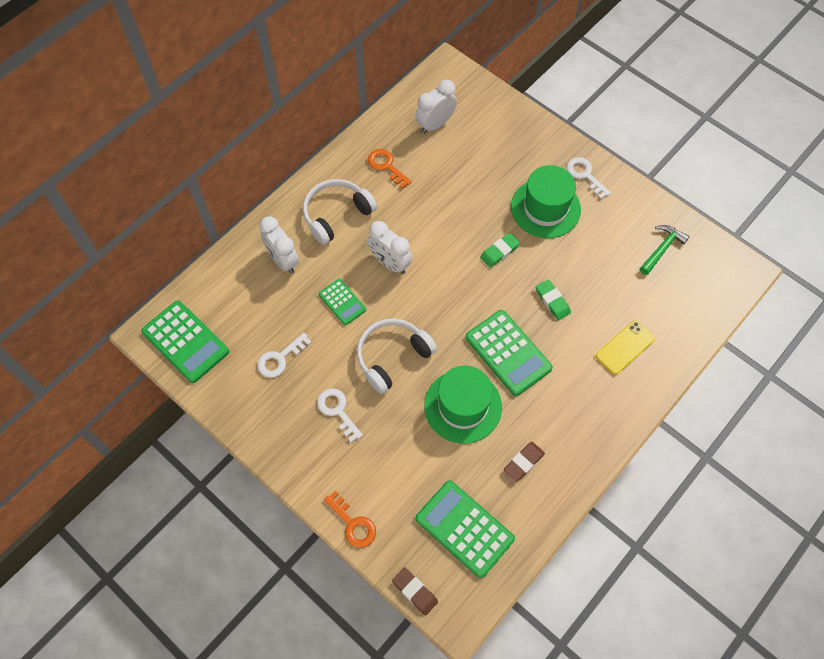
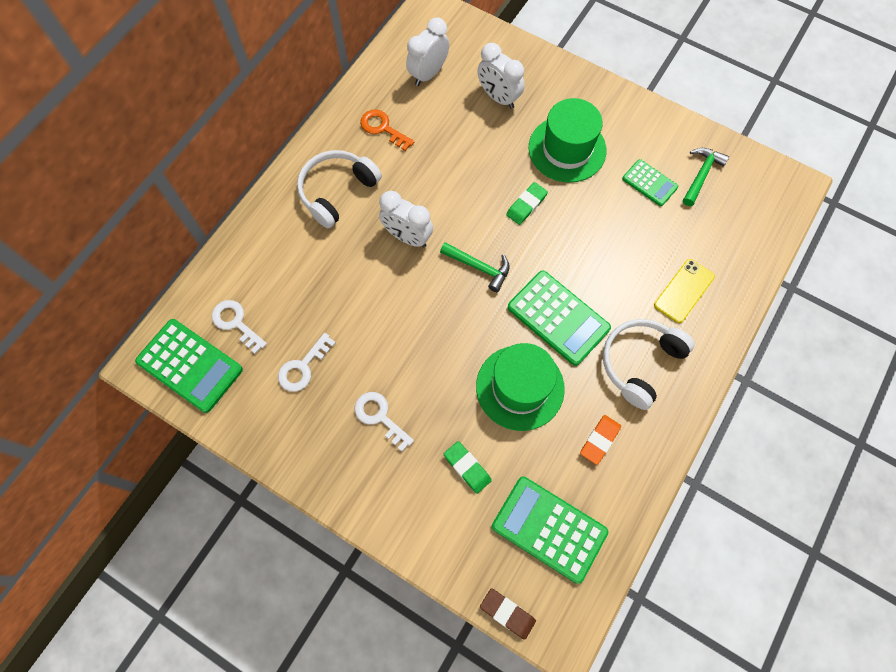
camera: 10 degrees left, 5 degrees up
white clock [259,217,299,274] -> white clock moved to [477,43,524,109]
green calculator [319,279,366,325] -> green calculator moved to [622,159,678,206]
orange key [324,490,376,548] -> none
white headphones [357,319,437,394] -> white headphones moved to [603,319,694,410]
brown eraser [504,442,545,482] -> orange eraser [580,415,621,465]
green eraser [536,279,571,320] -> green eraser moved to [444,441,492,494]
white key [567,157,611,199] -> white key moved to [212,300,267,354]
none -> green hammer [440,242,510,292]

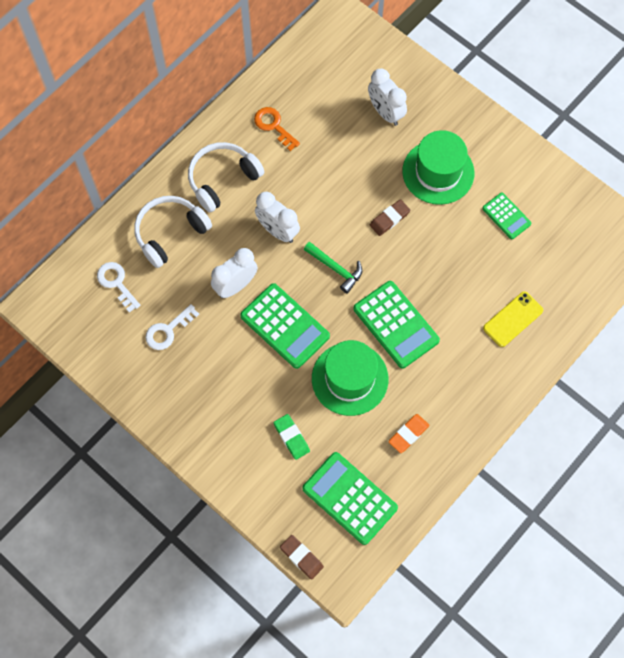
camera: 10 degrees right, 0 degrees up
green calculator [135,319,243,413] -> green calculator moved to [240,283,330,369]
white key [355,392,414,451] -> none
white clock [406,17,449,86] -> white clock moved to [211,248,258,298]
green eraser [506,182,548,225] -> brown eraser [370,199,411,236]
white headphones [603,319,694,410] -> white headphones moved to [134,196,212,268]
green hammer [683,148,729,206] -> none

